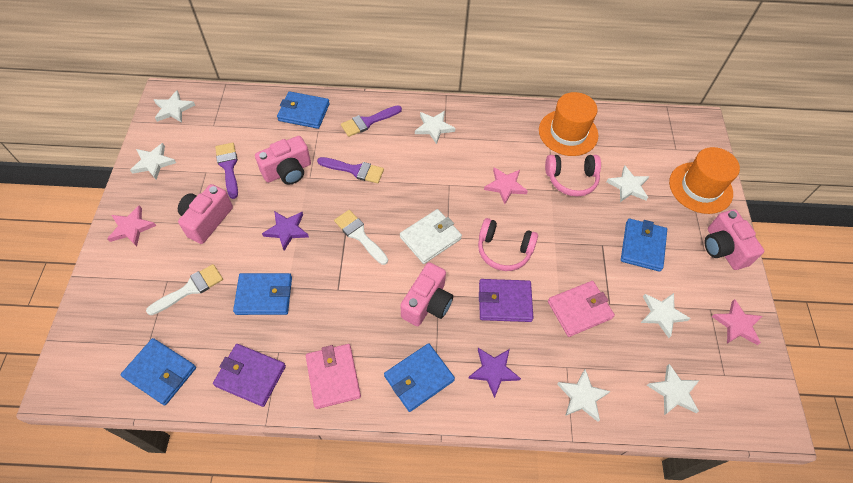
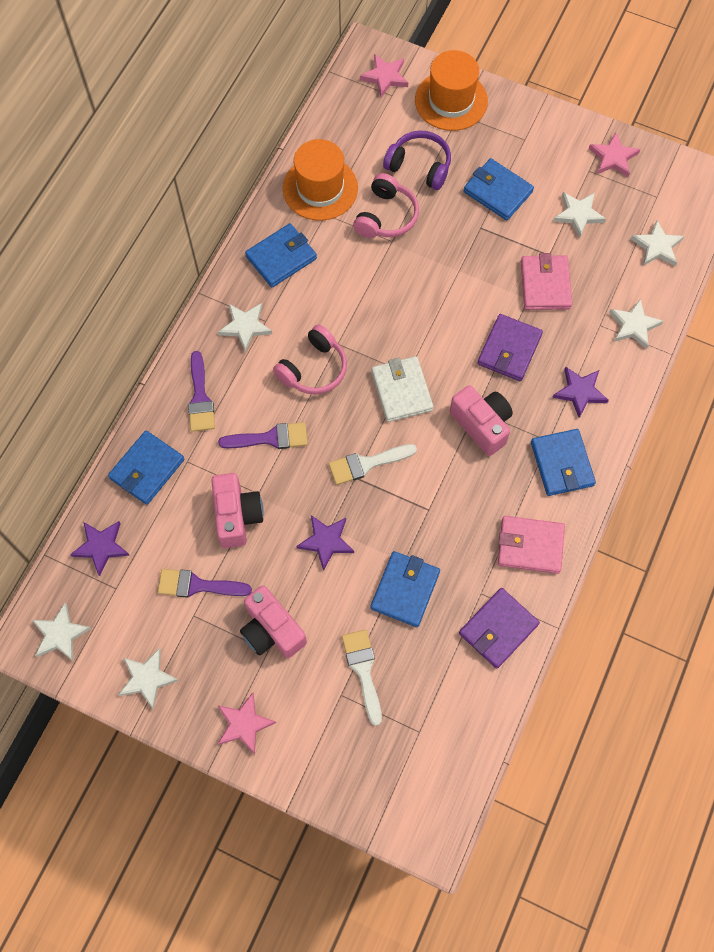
camera: 65 degrees left, 10 degrees up
blue wallet [120,338,196,405] -> blue wallet moved to [245,223,317,287]
purple brush [317,157,384,183] -> purple brush turned 45 degrees clockwise [218,422,308,449]
pink headphones [478,218,538,271] -> pink headphones moved to [273,325,347,395]
pink star [484,167,528,204] -> pink star moved to [360,54,408,97]
white star [606,166,649,202] -> purple headphones [383,130,451,190]
pink camera [704,209,764,270] -> none
none -> purple star [70,521,130,576]

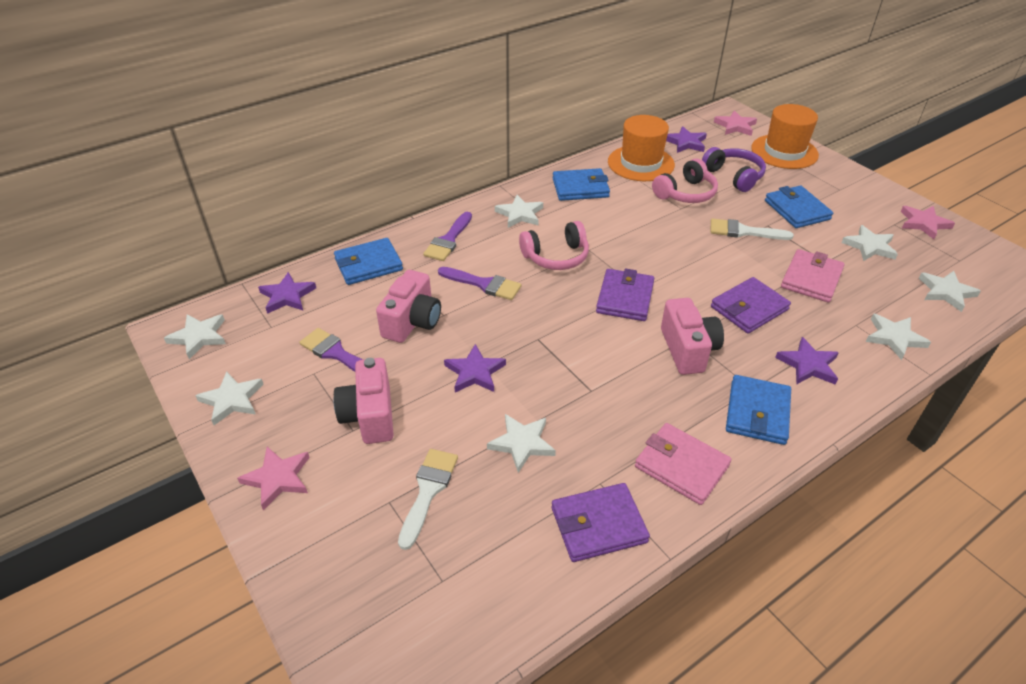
camera: 30 degrees right, 25 degrees down
white brush [329,444,417,485] -> white brush moved to [710,218,794,240]
blue wallet [370,551,440,627] -> white star [487,414,556,473]
white wallet [371,356,434,422] -> purple wallet [596,269,654,321]
none -> purple star [666,126,707,153]

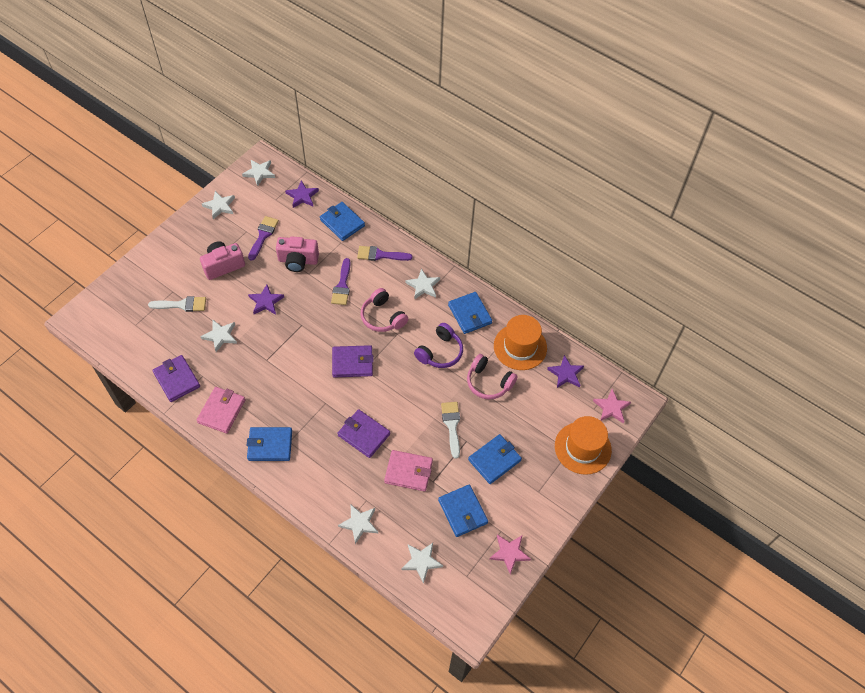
camera: 70 degrees right, 15 degrees up
pink star [237,447,310,510] -> none
pink camera [661,298,724,375] -> none
purple headphones [702,147,766,192] -> purple headphones moved to [414,323,463,368]
purple star [775,337,839,385] -> none
white star [842,225,898,261] -> blue wallet [438,485,488,537]

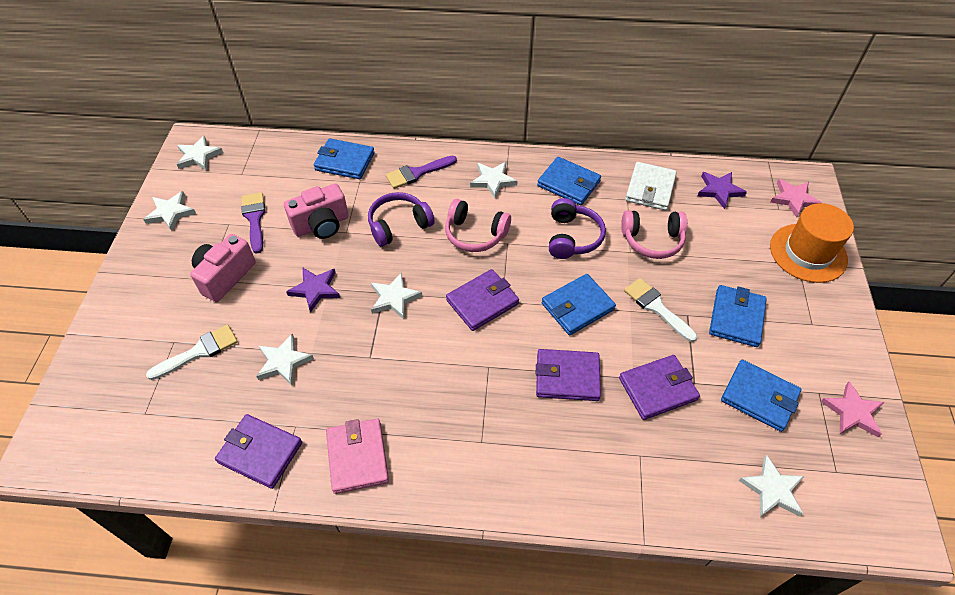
camera: 30 degrees left, 5 degrees down
blue wallet [247,427,292,461] -> blue wallet moved to [542,274,616,335]
purple star [285,180,319,208] -> none
purple brush [331,258,351,305] -> purple headphones [368,192,435,247]
white star [338,504,378,544] -> white star moved to [371,273,422,319]
pink wallet [384,450,433,492] -> purple wallet [619,355,700,420]
orange hat [494,315,547,370] -> white wallet [625,162,677,211]

